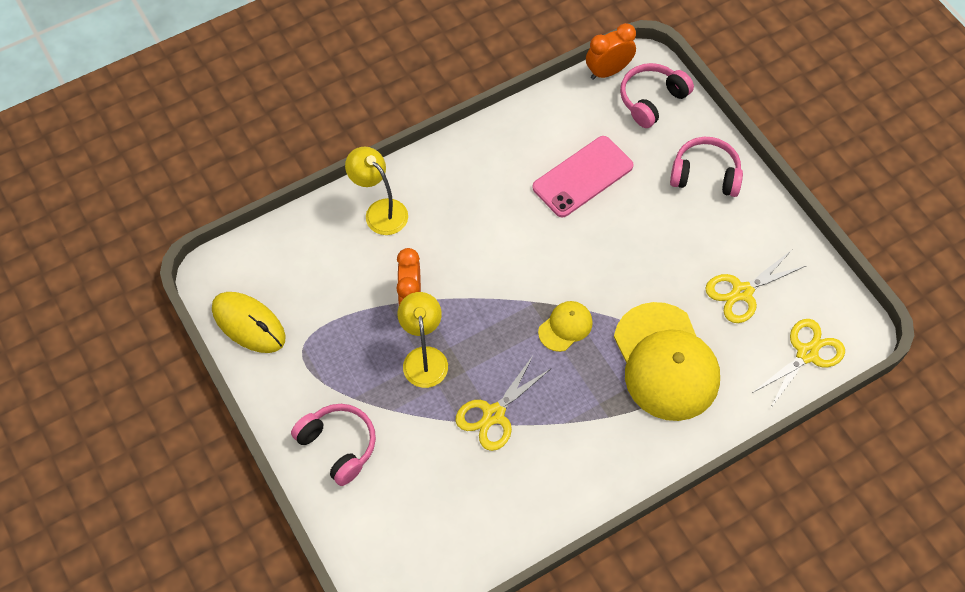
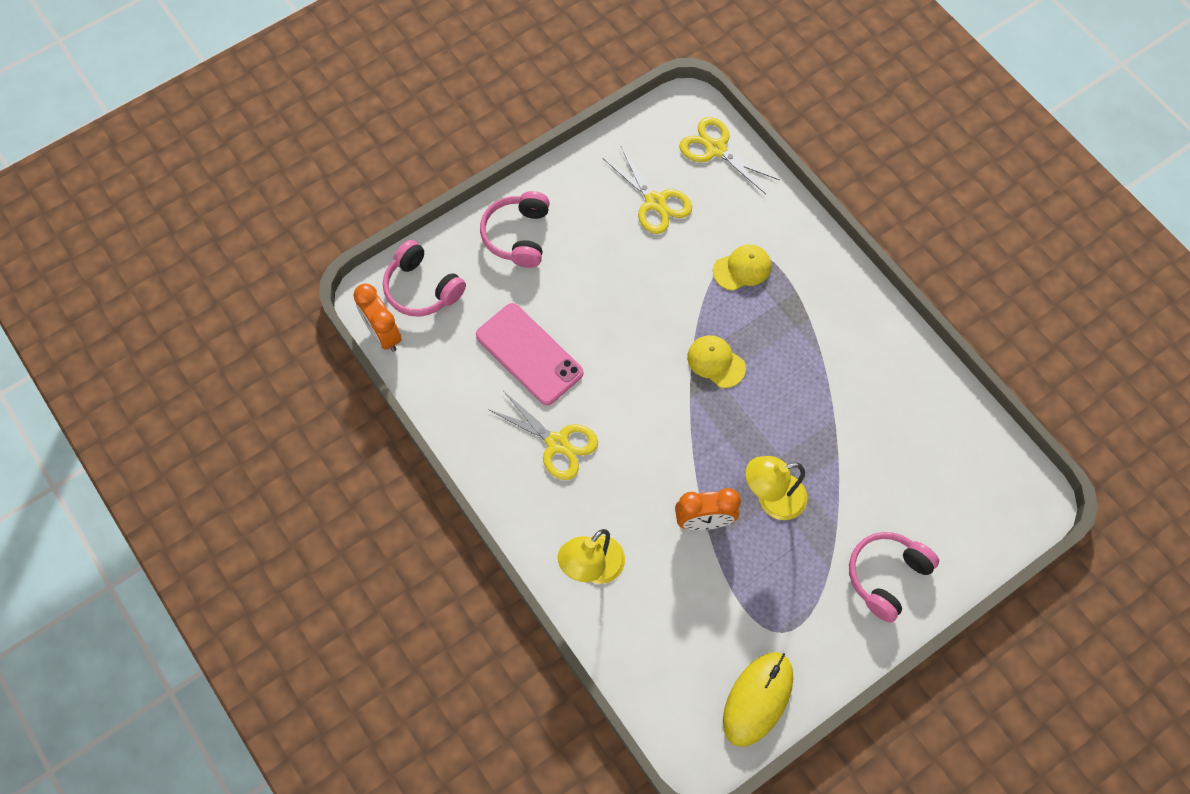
camera: 95 degrees left, 5 degrees up
yellow scissors [456,356,550,451] -> yellow scissors moved to [488,392,598,480]
yellow cap [614,302,720,421] -> yellow cap [713,244,771,291], size x0.47

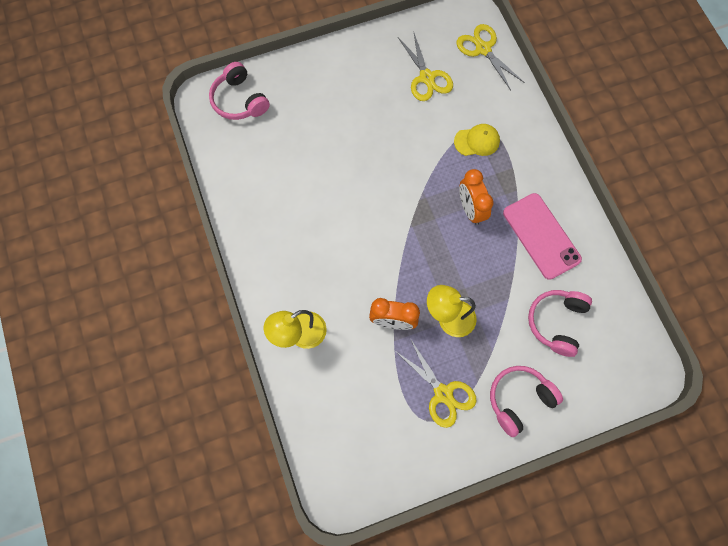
camera: 15 degrees right, 5 degrees up
orange clock [353,284,402,352] -> orange clock moved to [459,169,493,225]
pink phone [476,303,583,405] -> pink phone moved to [503,193,582,280]
pink headphones [480,191,550,268] -> pink headphones moved to [528,290,592,357]
yellow scissors [488,392,598,480] -> yellow scissors moved to [395,340,476,428]
yellow cap [687,335,746,388] -> none
yellow mouse [723,652,793,747] -> none

